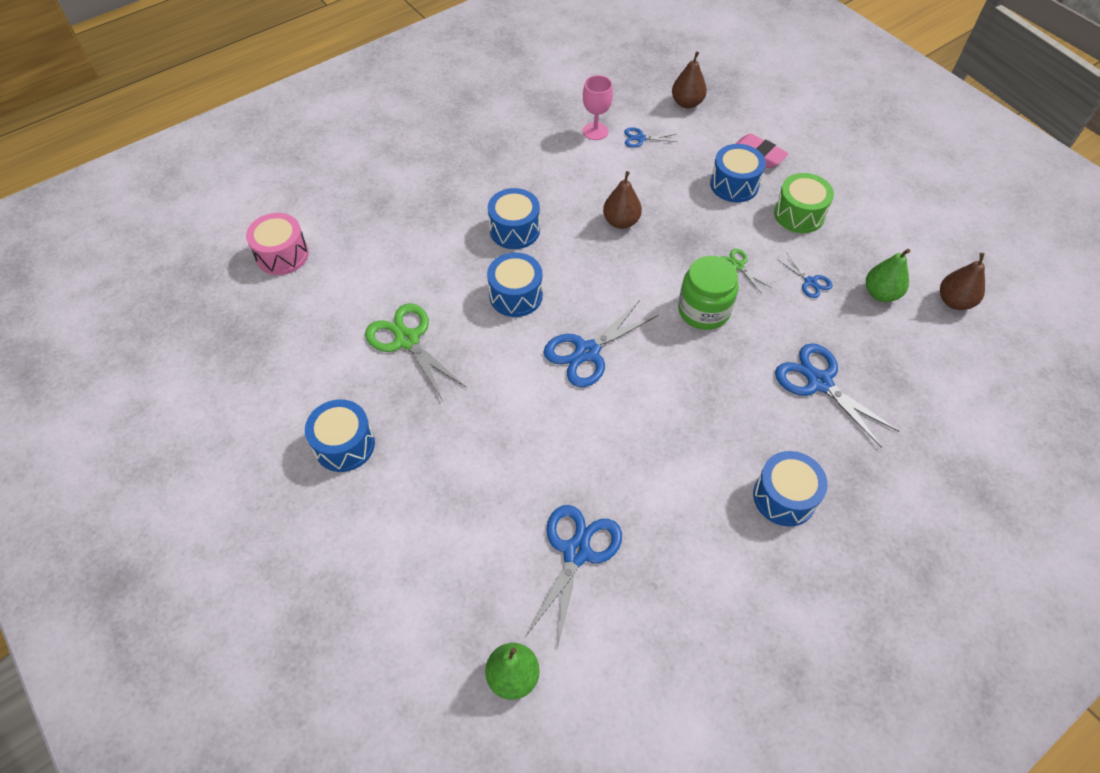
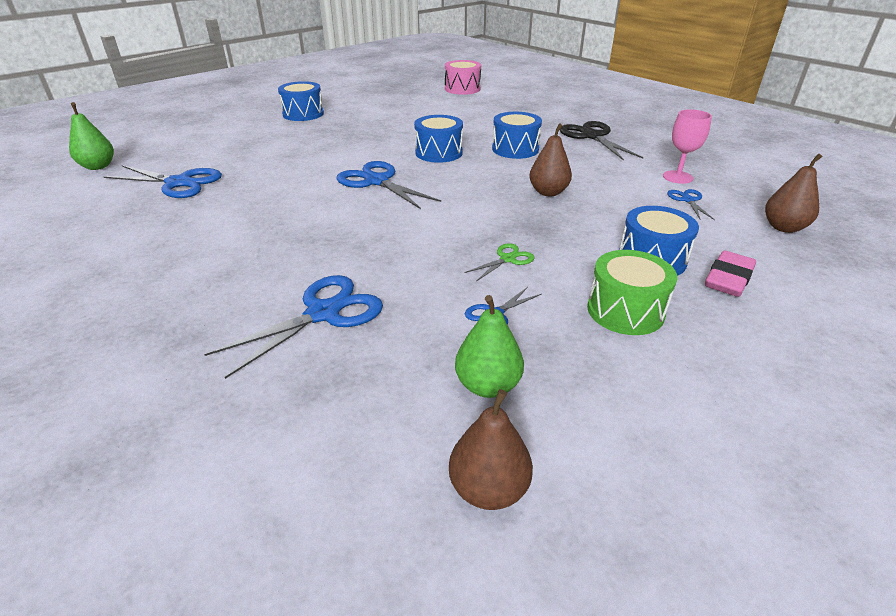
camera: 85 degrees right, 20 degrees down
green scissors [365,303,467,401] -> none
green jar [678,256,739,330] -> none
blue drum [753,451,828,527] -> none
none -> black scissors [560,121,644,161]

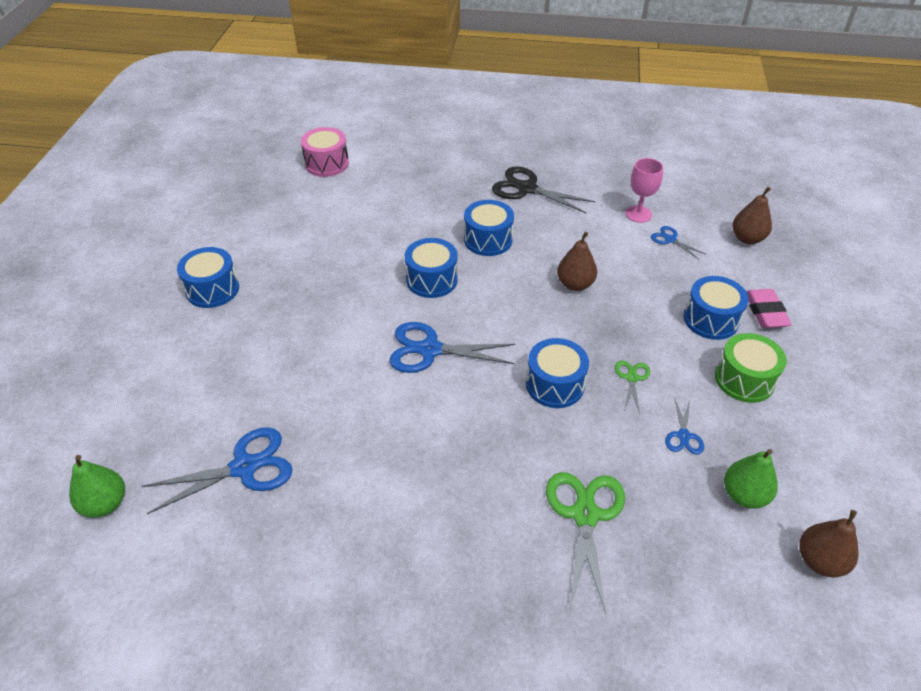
camera: 40 degrees left, 10 degrees up
blue scissors [204,275,383,379] -> green scissors [546,472,625,613]
none -> blue drum [526,338,589,408]

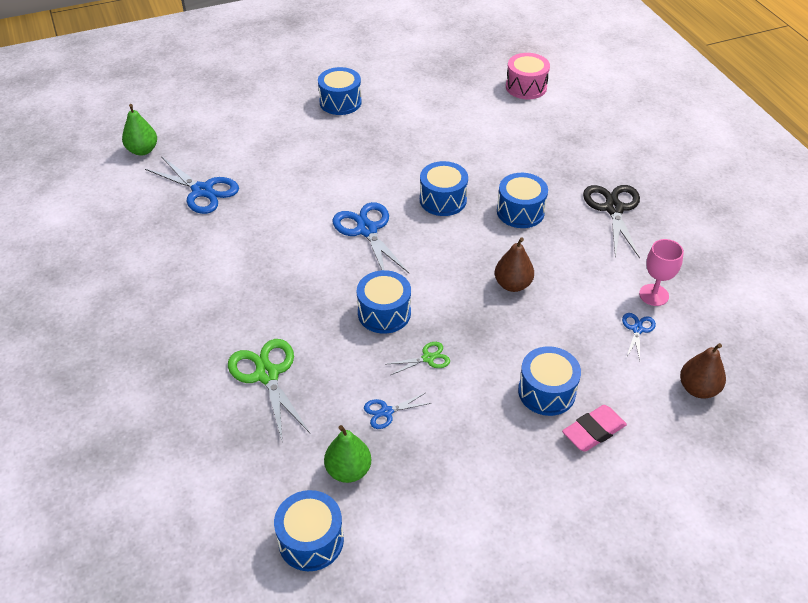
camera: 60 degrees right, 0 degrees up
green scissors [546,472,625,613] -> green scissors turned 90 degrees counterclockwise [228,339,310,440]
green drum [715,333,787,403] -> none
brown pear [799,510,859,577] -> blue drum [274,490,344,571]

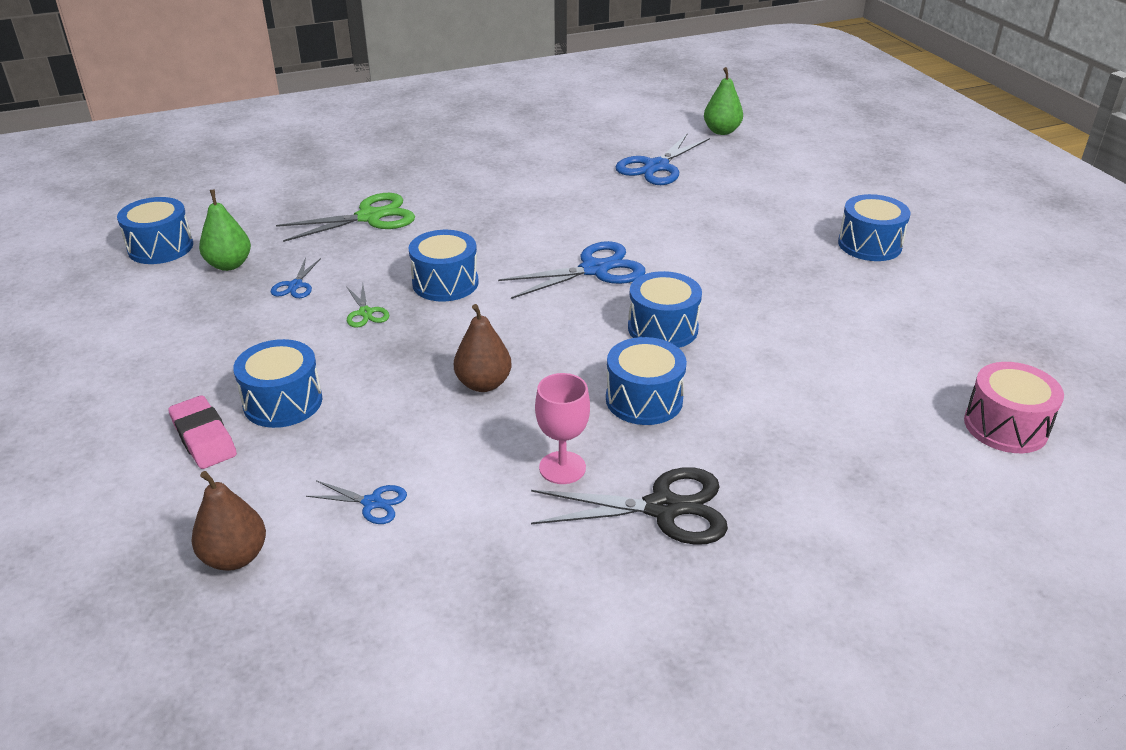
camera: 90 degrees right, 10 degrees down
blue scissors [364,393,431,429] -> blue scissors turned 150 degrees counterclockwise [270,258,321,298]
pink goblet [639,239,684,306] -> pink goblet moved to [535,373,590,484]

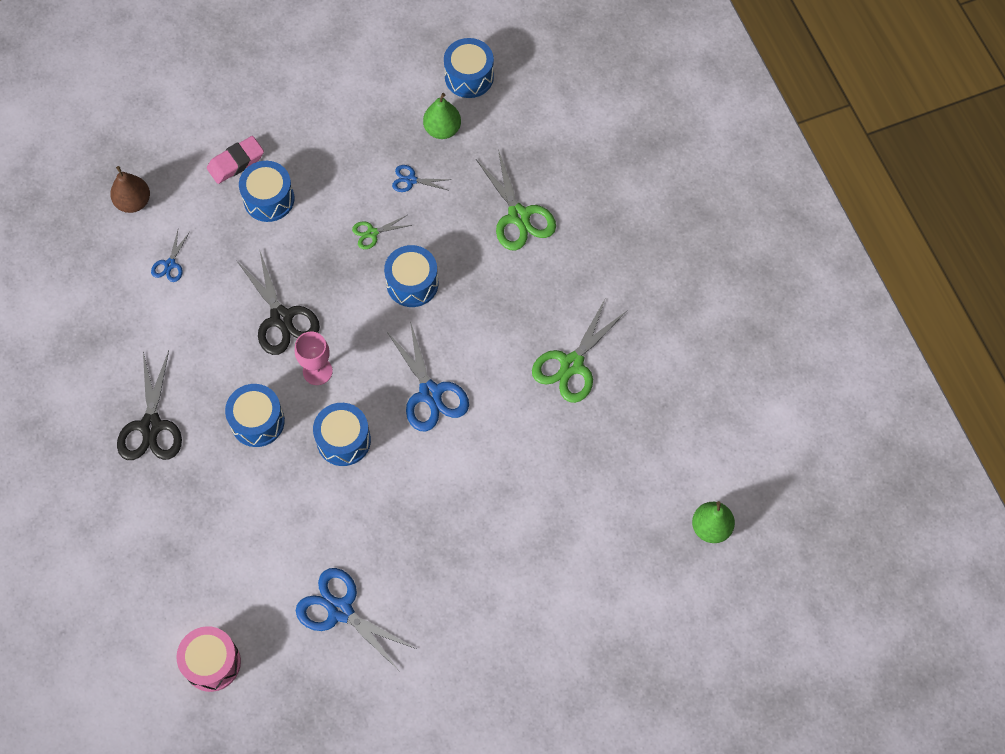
camera: 90 degrees right, 30 degrees up
brown pear [454,304,512,392] -> black scissors [236,249,320,355]
pink goblet [535,373,590,484] -> pink goblet moved to [295,332,333,385]
blue scissors [616,134,710,185] -> blue scissors moved to [296,568,416,669]
blue drum [838,194,910,261] -> none
none -> green scissors [532,299,627,403]

